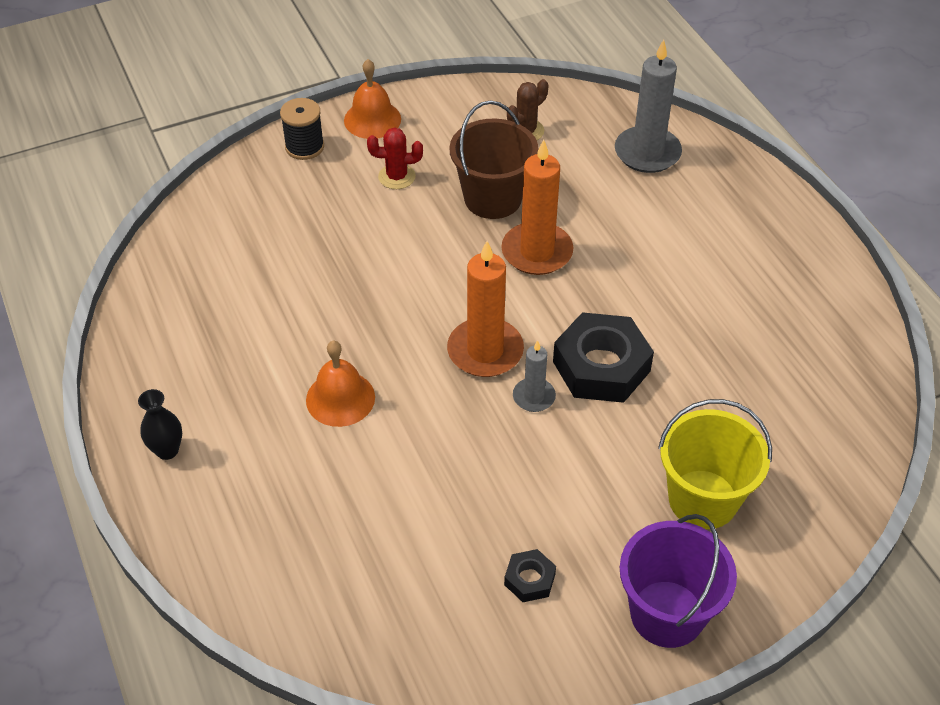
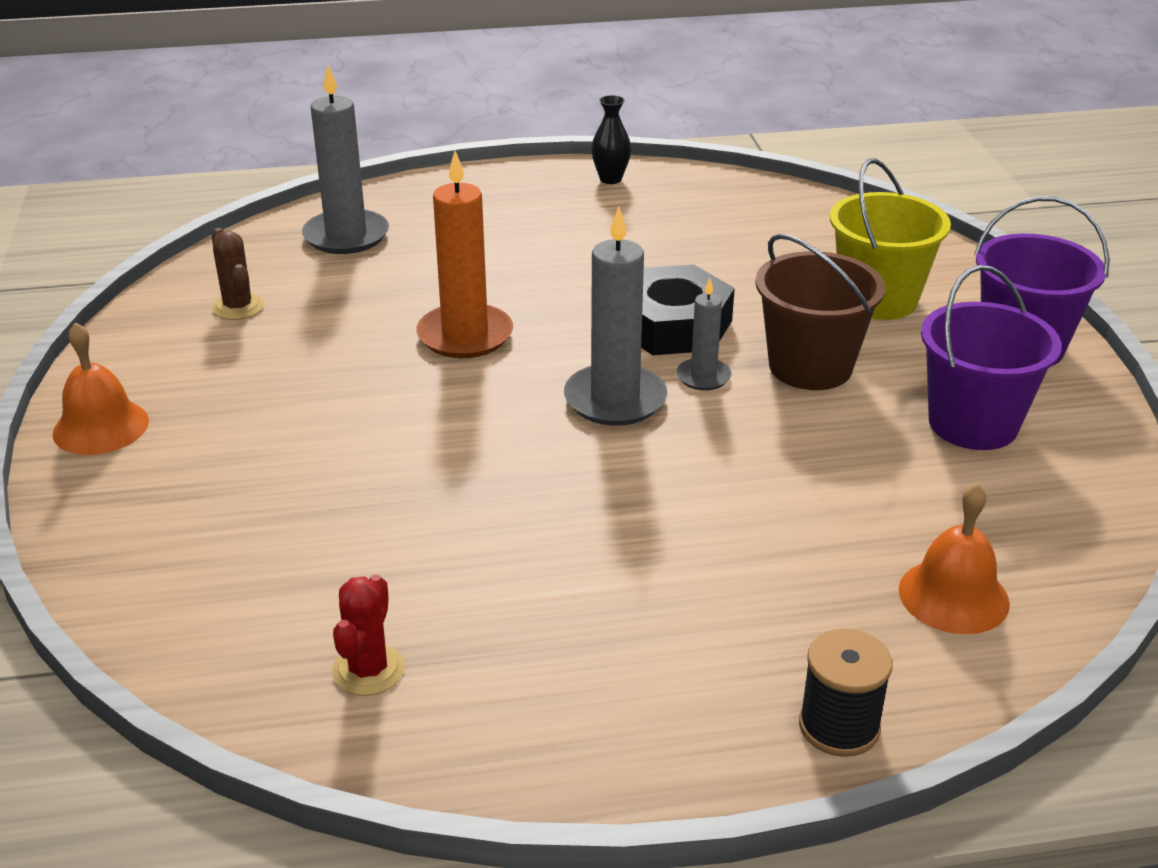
camera: 75 degrees left, 15 degrees down
black vase [138,389,182,460] -> black vase moved to [591,95,631,184]
black spool [280,98,324,160] -> black spool moved to [799,628,893,757]
orange bell [306,341,375,427] -> orange bell moved to [899,483,1010,634]
red cactus [367,127,423,189] -> red cactus moved to [332,575,405,696]
orange candle [447,241,524,377] -> grey candle [564,207,667,426]
brown bucket [449,101,538,219] -> brown bucket moved to [755,234,886,390]
black nut [504,549,556,602] -> purple bucket [921,265,1062,450]

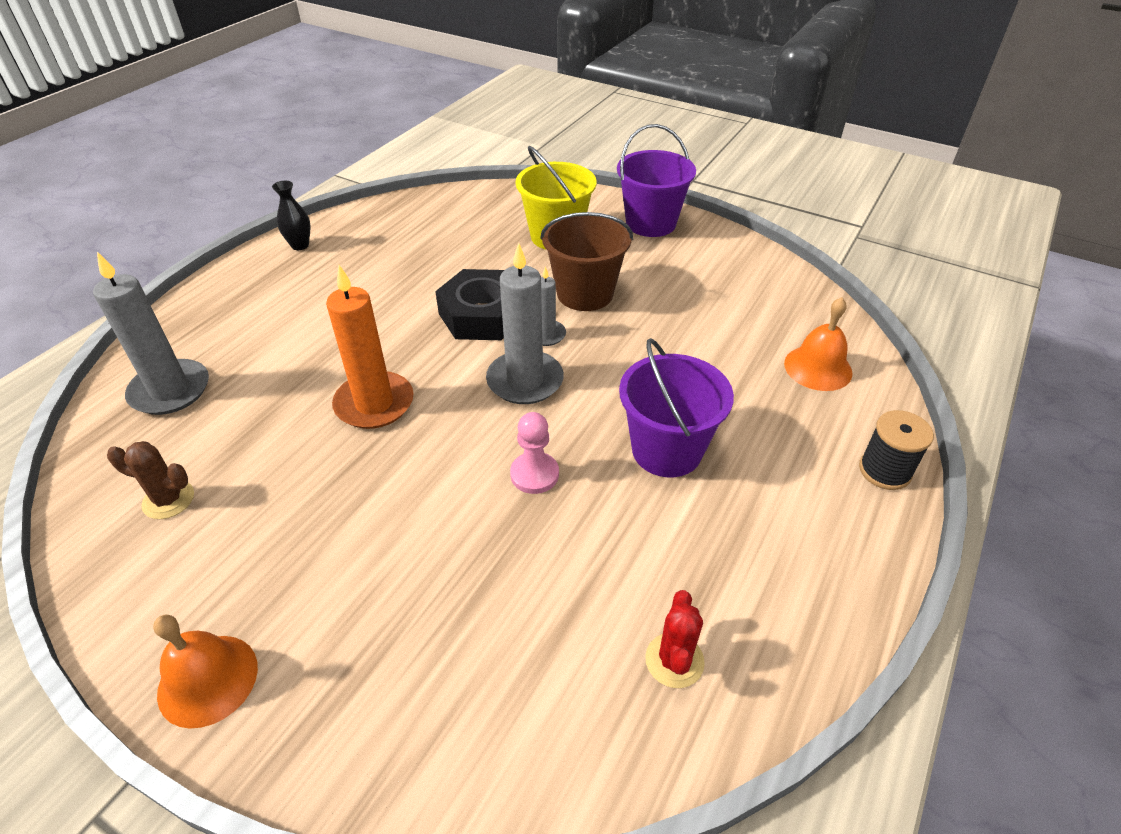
camera: 50 degrees left, 10 degrees up
red cactus [332,575,405,696] -> red cactus turned 45 degrees clockwise [645,590,705,688]
purple bucket [921,265,1062,450] -> purple bucket moved to [619,338,734,477]
none -> pink pawn [510,412,559,494]

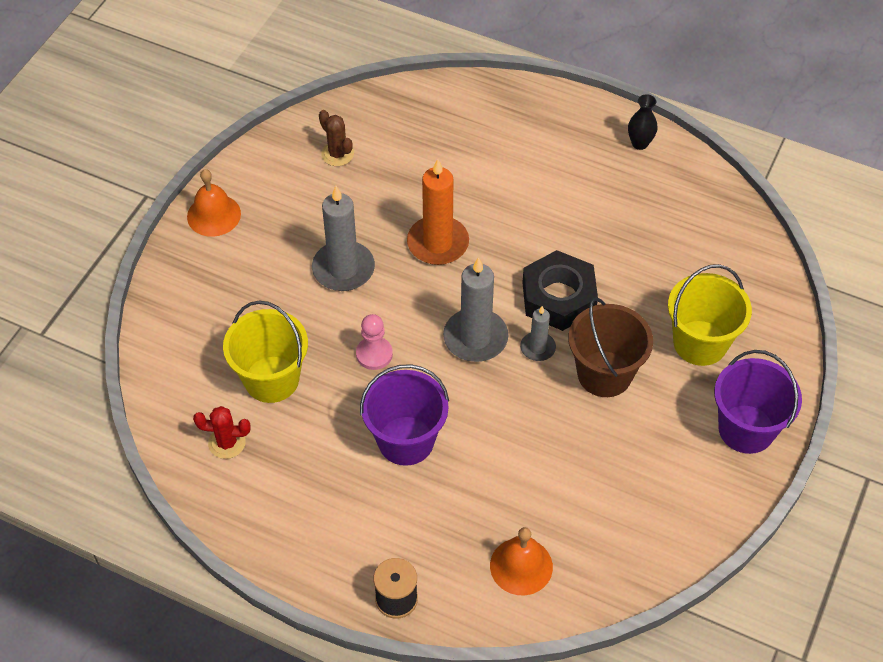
camera: 85 degrees right, 10 degrees up
grey candle [93,252,209,415] -> grey candle moved to [312,186,375,291]
brown cactus [107,441,194,519] -> brown cactus turned 45 degrees counterclockwise [319,110,354,166]
none -> yellow bucket [223,301,308,403]

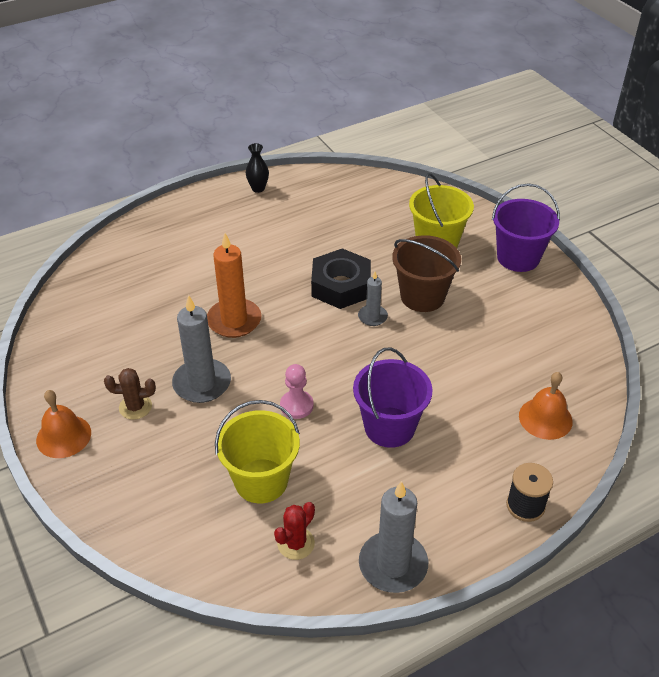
camera: 55 degrees left, 10 degrees down
brown cactus [319,110,354,166] -> brown cactus moved to [104,368,156,420]
grey candle [443,257,508,362] -> grey candle moved to [359,481,428,593]

